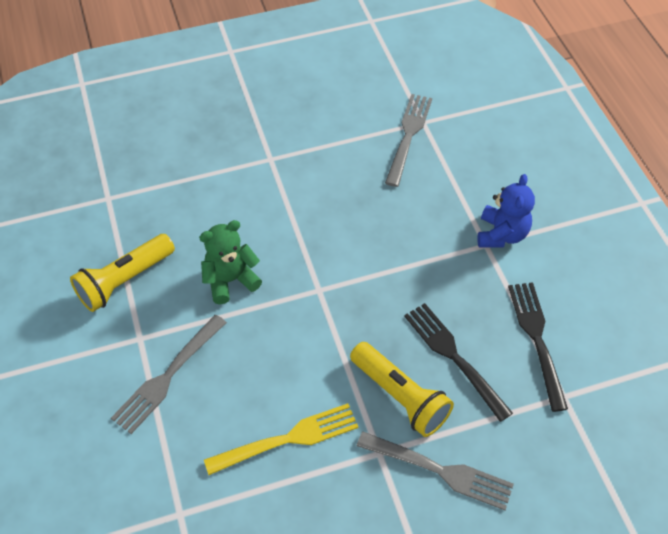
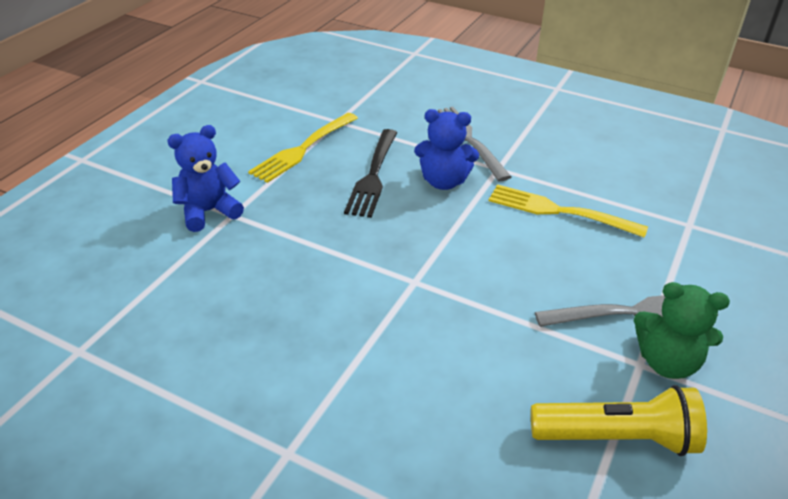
camera: 135 degrees left, 15 degrees down
green teddy bear [199,220,262,304] -> green teddy bear moved to [634,282,730,379]
yellow flashlight [350,342,454,437] -> blue teddy bear [414,109,479,190]
grey fork [385,94,432,187] -> none
black fork [508,282,568,412] -> yellow fork [248,113,358,183]

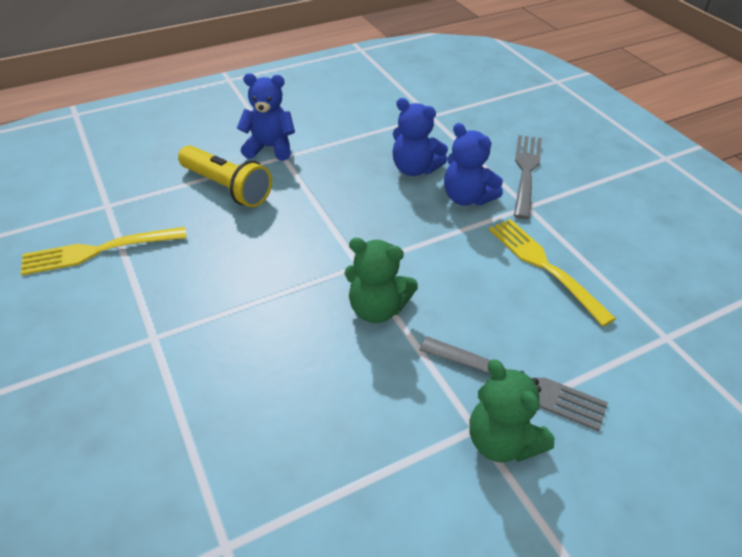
camera: 35 degrees right, 5 degrees up
yellow fork [248,113,358,183] -> yellow fork moved to [21,227,187,275]
black fork [344,129,397,218] -> blue teddy bear [393,98,448,176]
yellow flashlight [531,385,707,456] -> yellow flashlight moved to [178,145,272,207]
none -> green teddy bear [344,238,418,323]

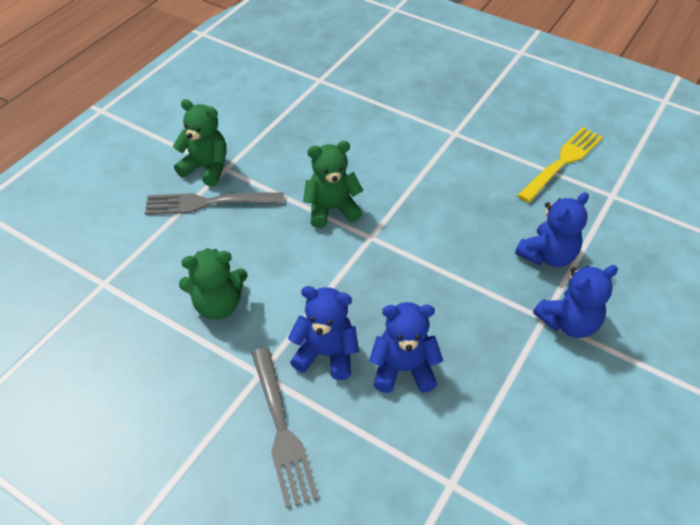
camera: 150 degrees right, 5 degrees up
yellow flashlight [178,145,272,207] -> blue teddy bear [515,192,589,267]
yellow fork [489,219,616,326] -> green teddy bear [179,248,248,320]

